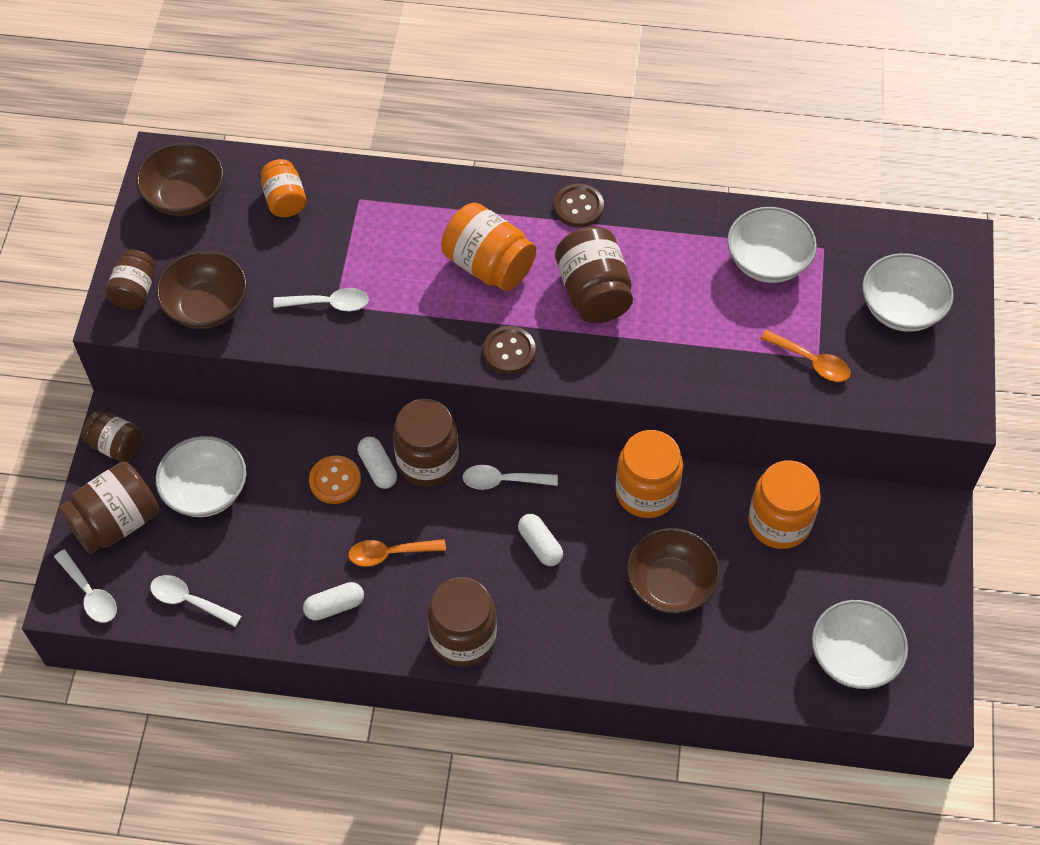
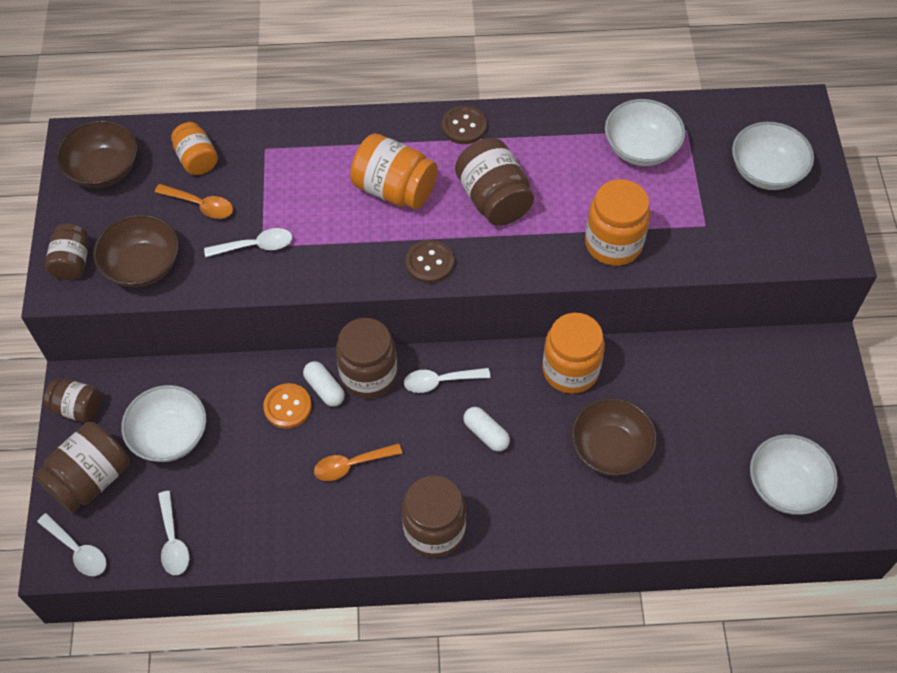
camera: 10 degrees left, 0 degrees up
white spoon [150,575,242,627] -> white spoon turned 120 degrees counterclockwise [158,491,189,575]
white capsule [303,582,364,621] -> none
orange jar [748,460,821,549] -> orange jar moved to [585,179,651,266]
orange spoon [760,330,851,382] -> orange spoon moved to [155,184,233,219]

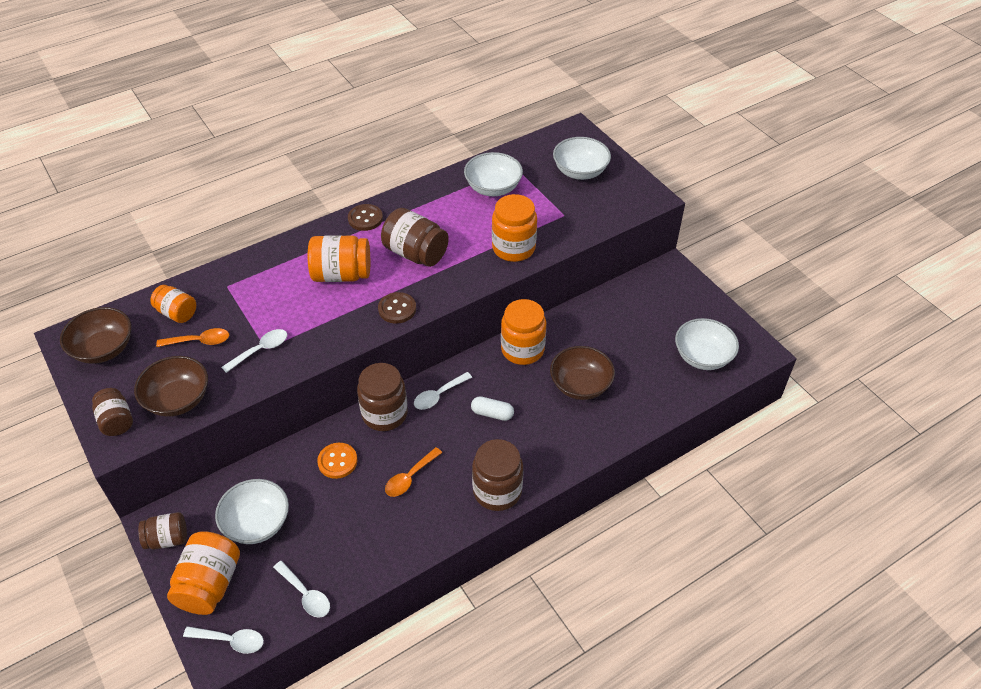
camera: 30 degrees left, 10 degrees down
brown jar [34,422,130,513] -> orange jar [167,531,240,615]
white capsule [303,361,345,407] -> none

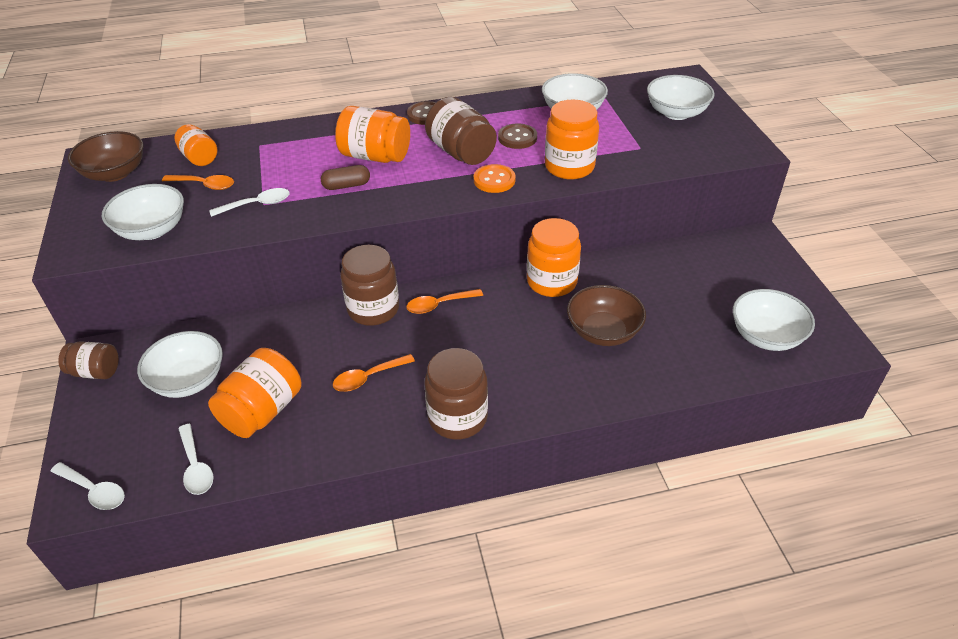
camera: 20 degrees right, 5 degrees down
brown jar [92,388,133,436] -> none
brown bowl [134,356,208,417] -> white bowl [102,184,184,240]
orange jar [167,531,240,615] -> orange jar moved to [208,348,302,438]
orange button [317,443,358,479] -> orange button moved to [474,164,516,193]
brown button [378,292,416,324] -> brown button moved to [498,123,537,149]
white spoon [414,372,472,410] -> orange spoon [406,289,483,314]
white capsule [471,396,514,421] -> none
none -> brown capsule [321,165,370,190]

